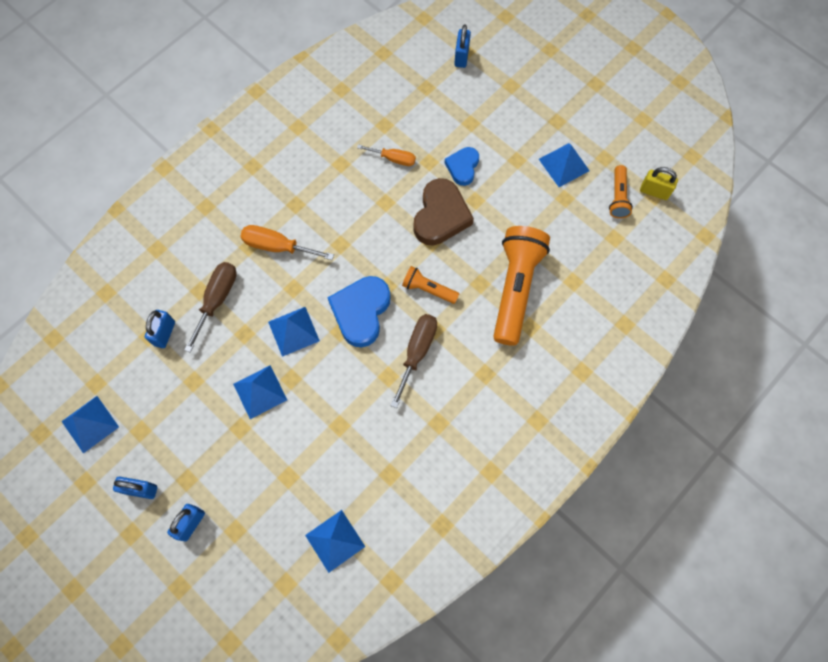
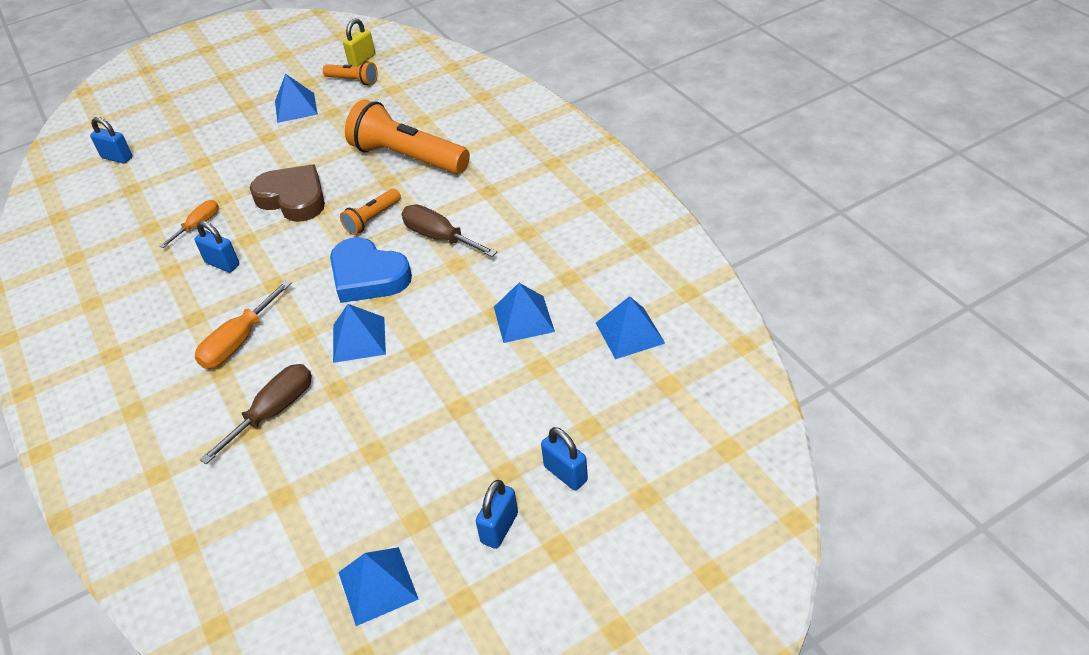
camera: 70 degrees left, 25 degrees down
blue padlock [145,310,175,348] -> blue padlock moved to [195,221,239,273]
brown screwdriver [184,262,237,352] -> brown screwdriver turned 90 degrees clockwise [200,364,312,464]
blue pyramid [233,365,287,419] -> blue pyramid moved to [494,283,555,343]
blue heart [445,147,479,186] -> none

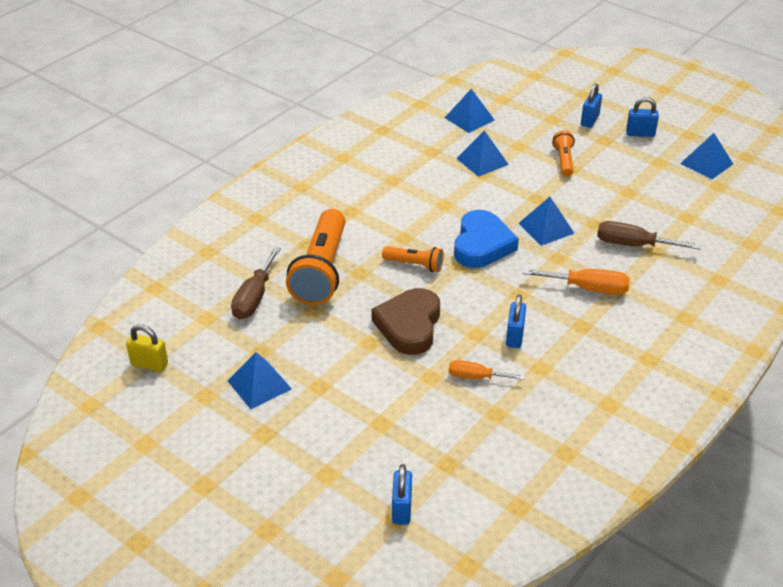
camera: 115 degrees left, 5 degrees down
orange flashlight [323,61,378,85] -> orange flashlight moved to [552,130,575,177]
brown screwdriver [401,204,497,257] -> brown screwdriver moved to [231,247,281,319]

